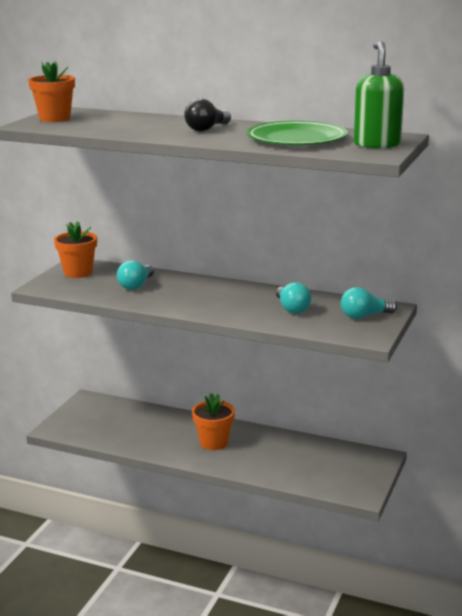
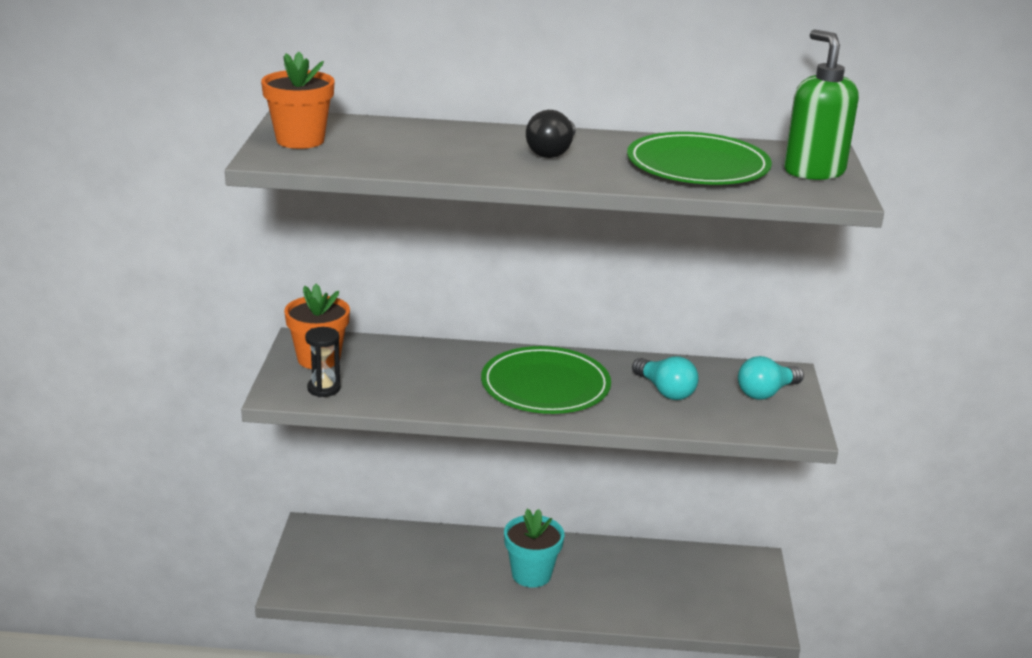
camera: 20 degrees left, 5 degrees up
turquoise light bulb [117,260,154,290] -> none
orange flower pot [192,393,235,450] -> turquoise flower pot [504,509,564,588]
none -> black hourglass [305,327,341,397]
none -> green plate [481,346,611,414]

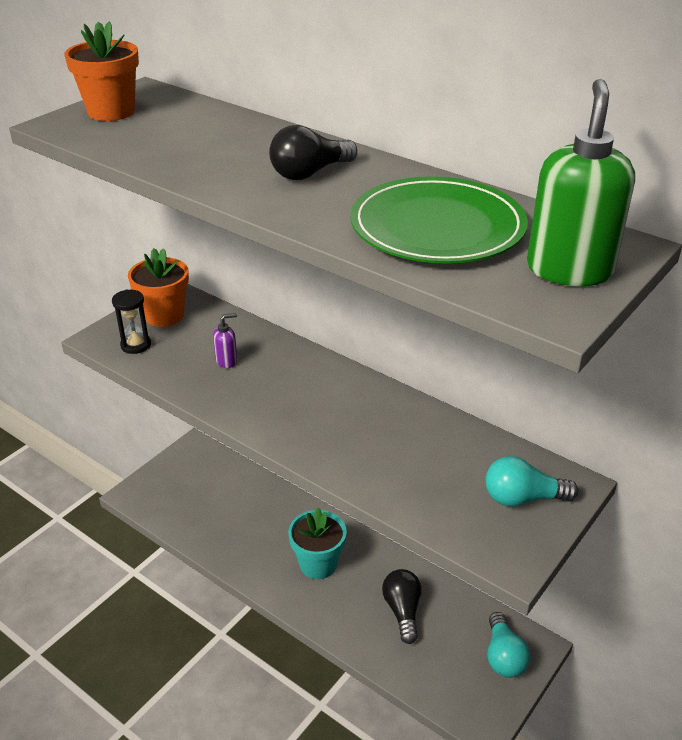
camera: 35 degrees right, 10 degrees up
green plate [481,346,611,414] -> none
turquoise light bulb [632,356,699,400] -> turquoise light bulb moved to [487,612,530,678]
none -> purple soap dispenser [213,313,237,368]
none -> black light bulb [382,569,422,644]

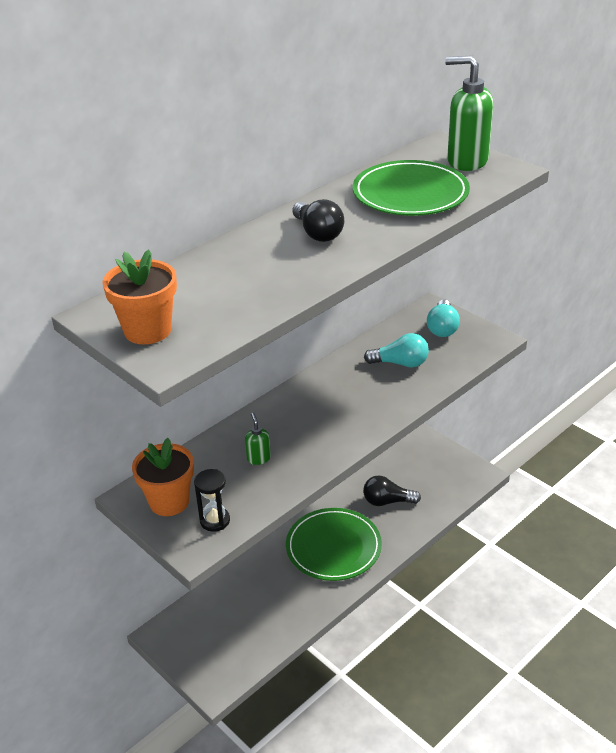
camera: 80 degrees left, 0 degrees up
purple soap dispenser [213,313,237,368] -> green soap dispenser [245,413,271,465]
turquoise flower pot [288,508,347,579] -> green plate [286,508,382,581]
turquoise light bulb [487,612,530,678] -> turquoise light bulb moved to [364,333,429,368]

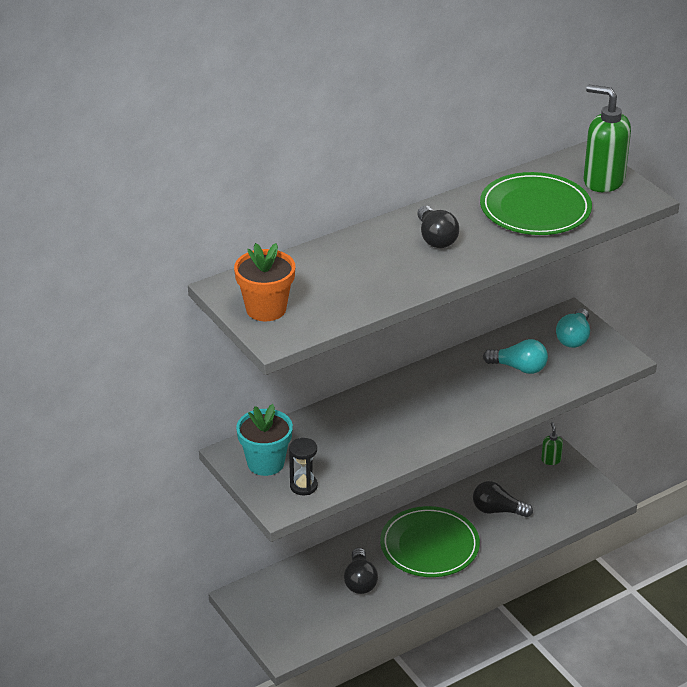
camera: 10 degrees right, 0 degrees up
orange flower pot [132,438,194,516] -> turquoise flower pot [236,404,293,476]
green soap dispenser [245,413,271,465] -> green soap dispenser moved to [541,422,563,465]
none -> black light bulb [344,548,378,594]

